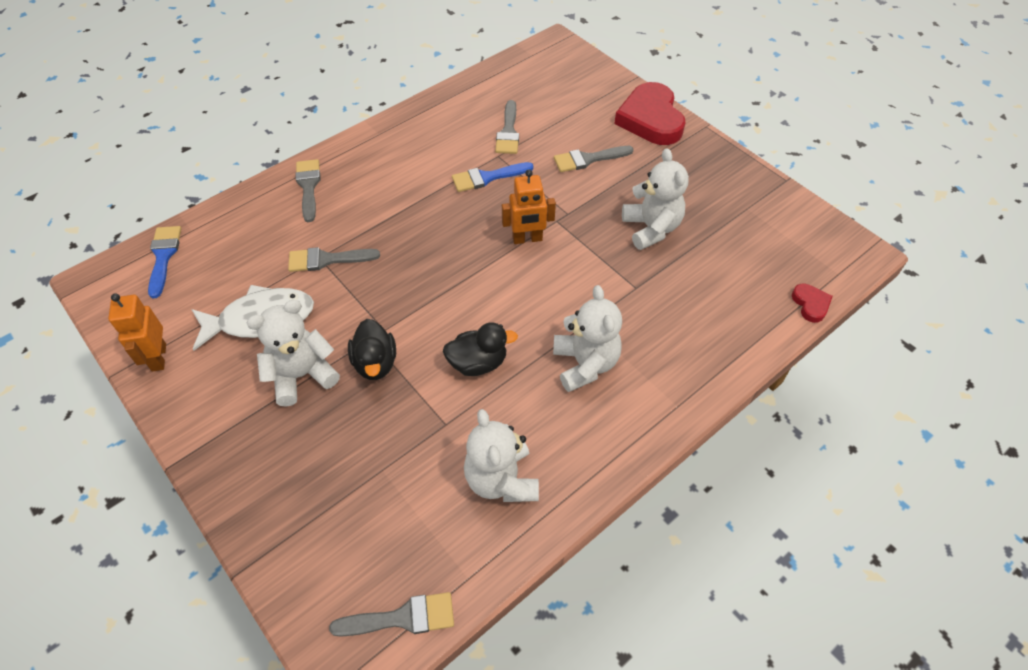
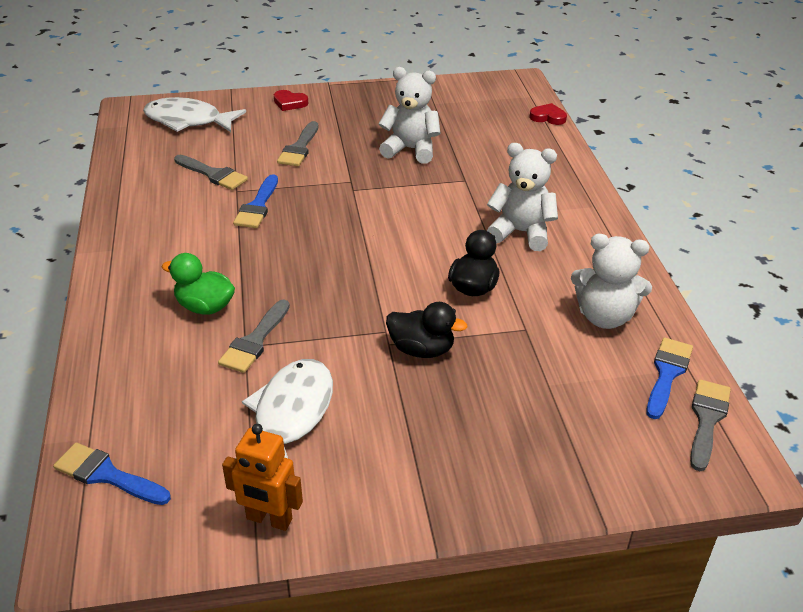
camera: 60 degrees left, 15 degrees down
white teddy bear [246,300,340,407] -> none
grey brush [295,159,321,222] -> none
orange robot [502,170,556,244] -> none
red heart [614,82,686,145] -> red heart [274,90,309,111], size x0.46
none -> white fish [143,97,246,132]
none -> green duck [162,253,235,314]
none -> blue brush [646,337,693,419]

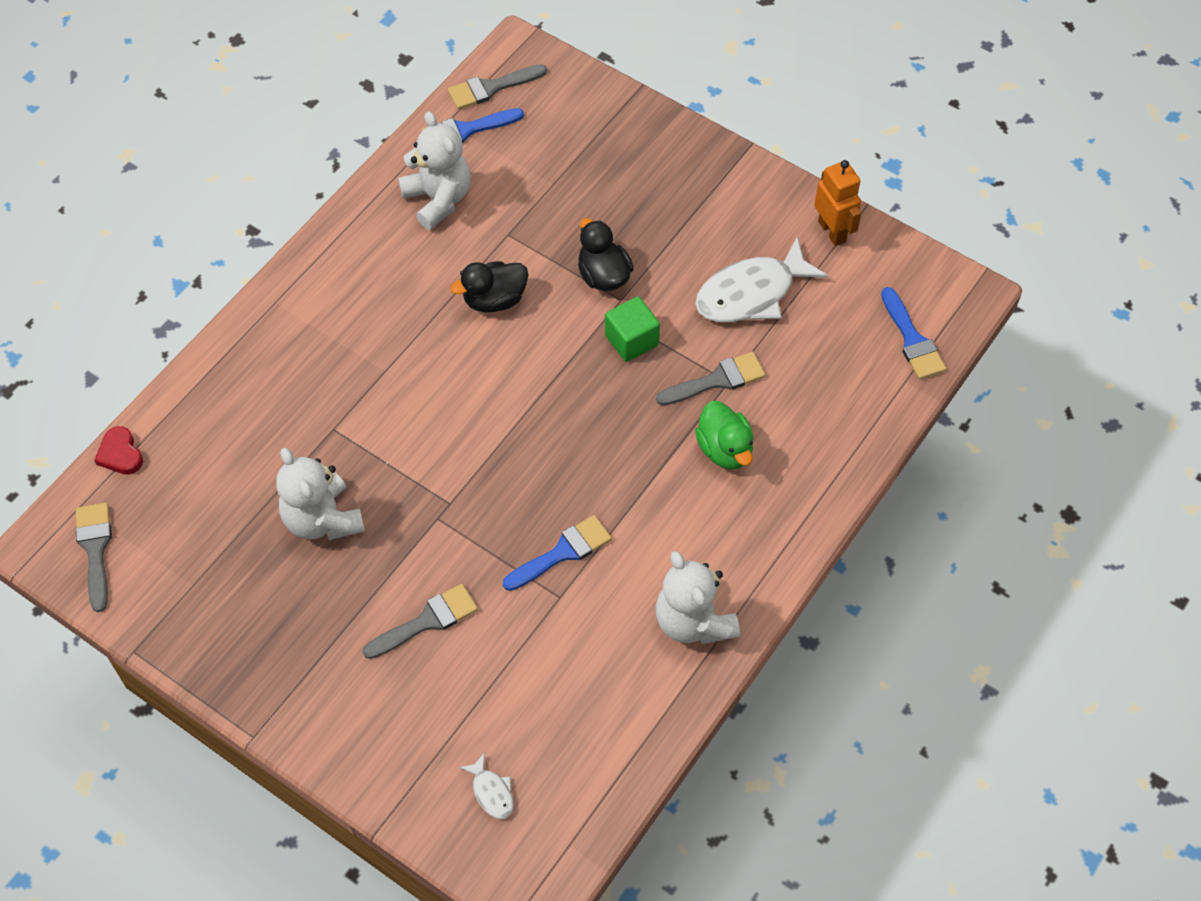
camera: 135 degrees left, 20 degrees up
white fish [143,97,246,132] -> white fish [459,752,513,819], size x0.45
grey brush [174,155,248,190] -> grey brush moved to [76,503,112,612]
red heart [274,90,309,111] -> none
white teddy bear [487,143,558,251] -> white teddy bear moved to [656,551,740,644]
none -> green cube [605,296,660,362]

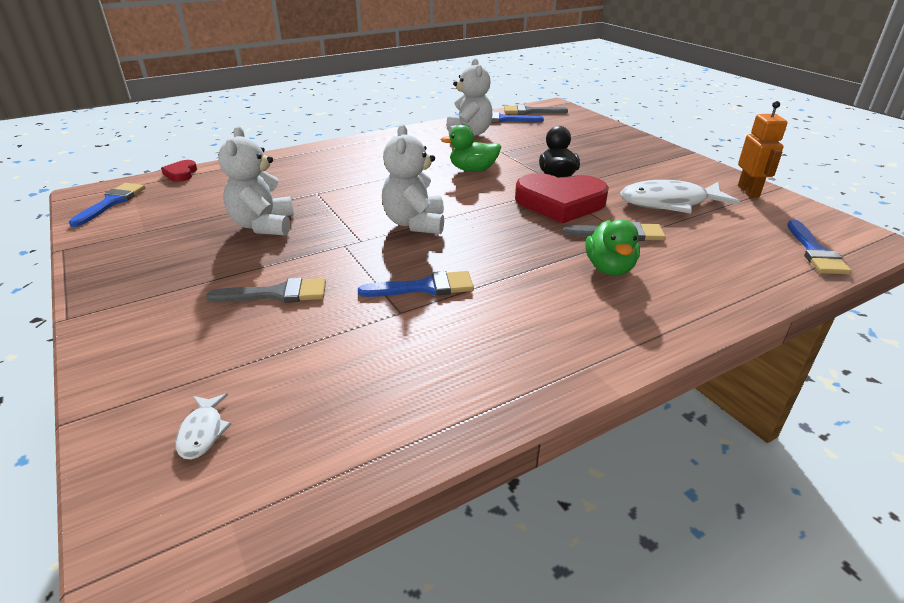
camera: 25 degrees right, 25 degrees down
grey brush [76,503,112,612] -> blue brush [69,183,145,227]
black duck [450,261,528,312] -> green duck [440,125,501,172]
green cube [605,296,660,362] -> red heart [515,173,609,224]
white teddy bear [656,551,740,644] -> white teddy bear moved to [382,124,444,234]

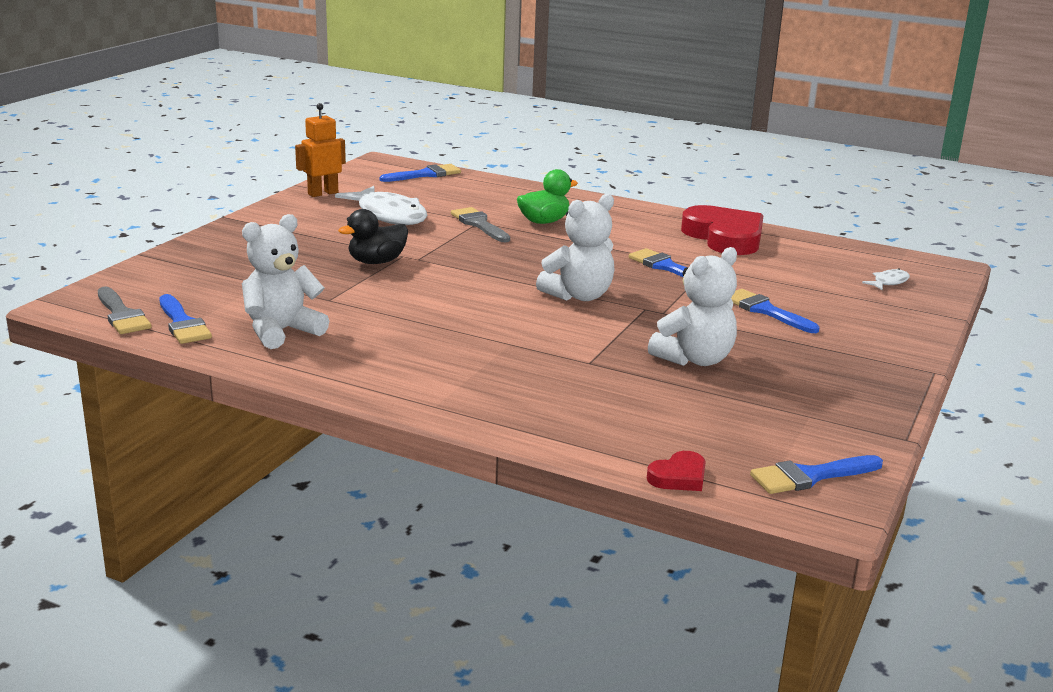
camera: 125 degrees left, 10 degrees down
grey brush [206,278,326,303] -> blue brush [731,289,819,333]
green duck [440,125,501,172] -> none
red heart [515,173,609,224] -> red heart moved to [681,205,764,255]

